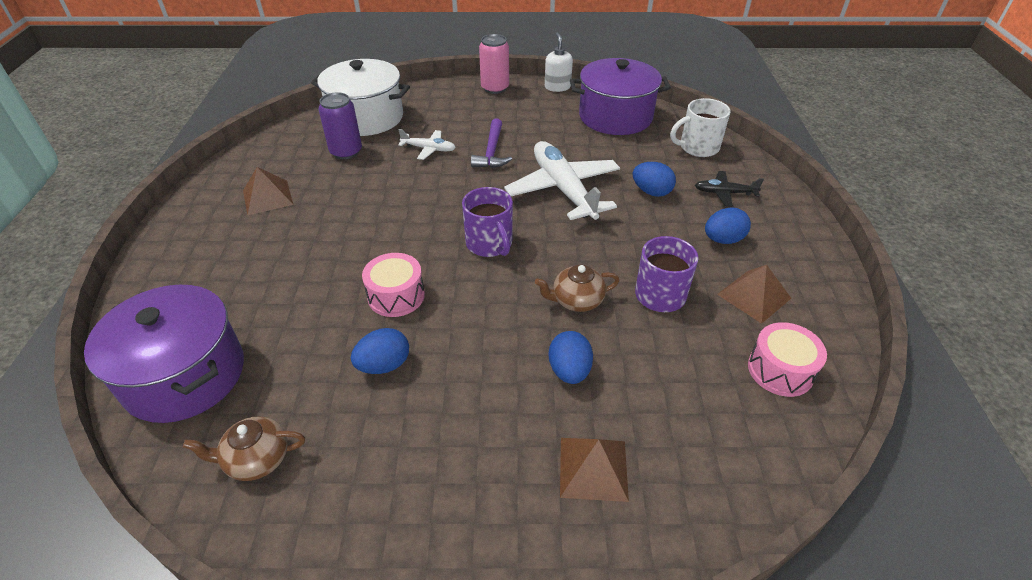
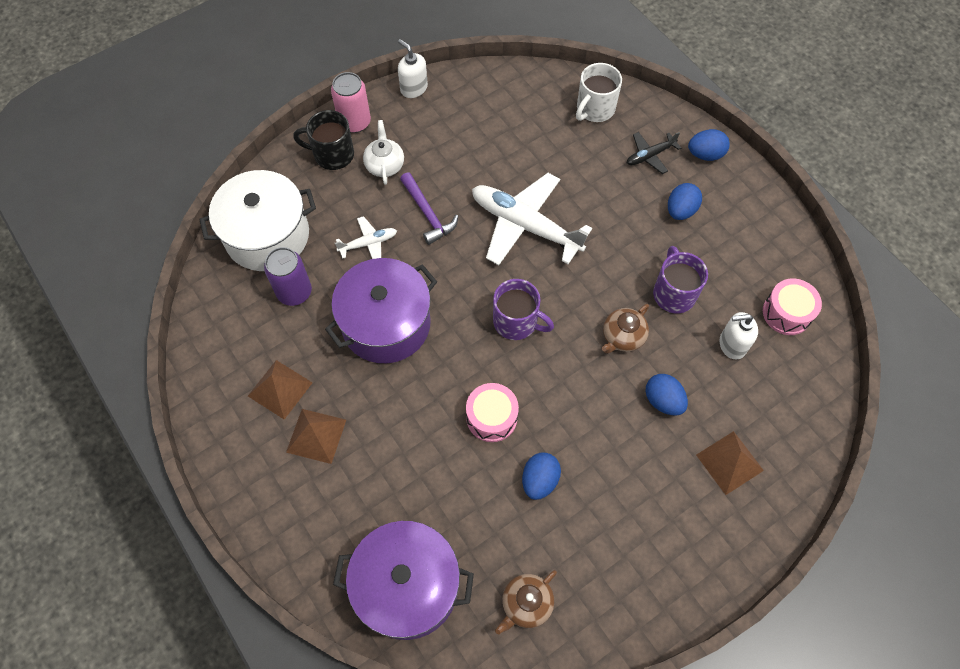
camera: 35 degrees left, 20 degrees up
purple pot [570,58,671,135] -> purple pot moved to [325,258,437,363]
blue egg [632,162,676,197] -> blue egg moved to [688,129,730,161]
brown pyramid [717,265,791,324] -> brown pyramid moved to [286,409,346,464]
none -> black mug [293,110,354,170]
none -> white teapot [363,120,404,185]
none -> white soap dispenser [719,312,758,359]

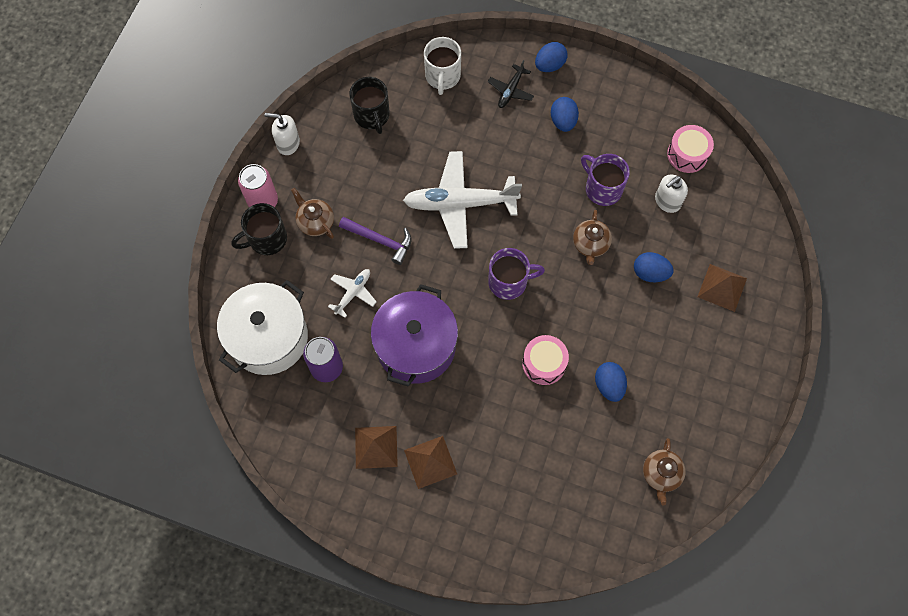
camera: 35 degrees left, 5 degrees up
purple pot [333,521,474,640] -> none
white teapot [363,120,404,185] -> brown teapot [291,188,334,239]
none -> black mug [349,77,390,134]

